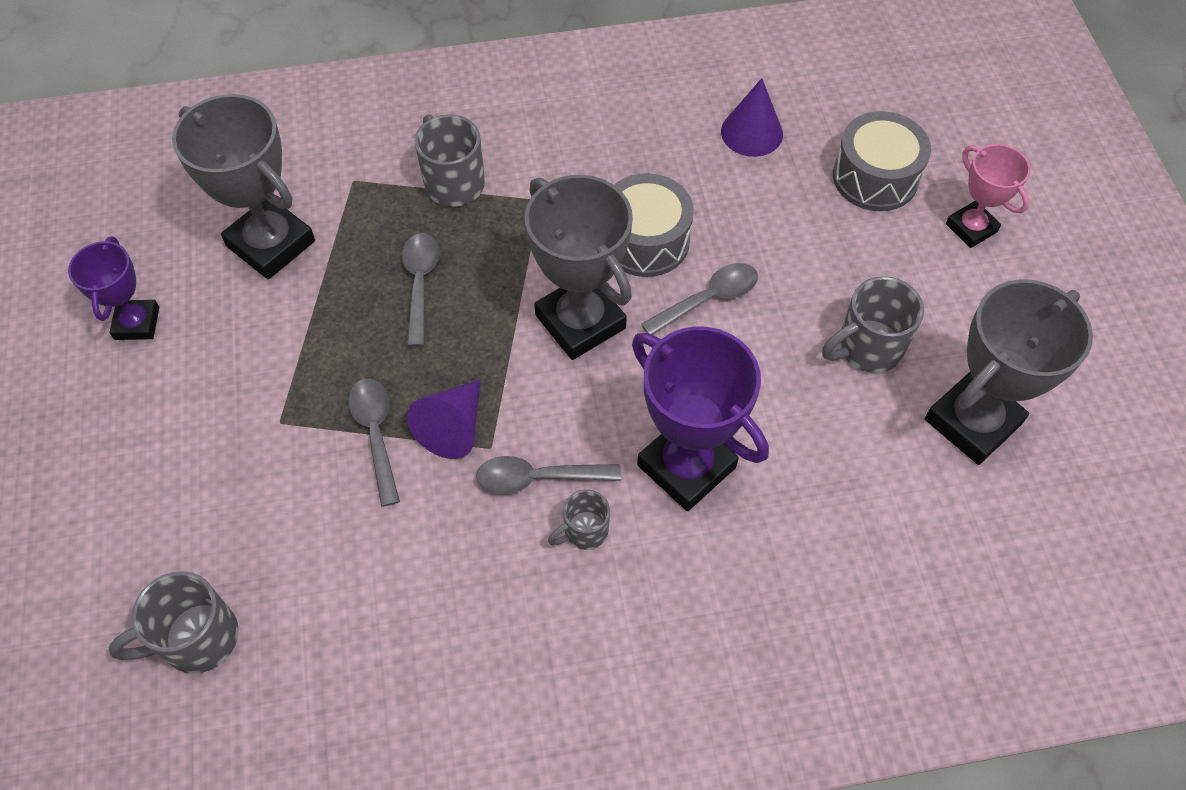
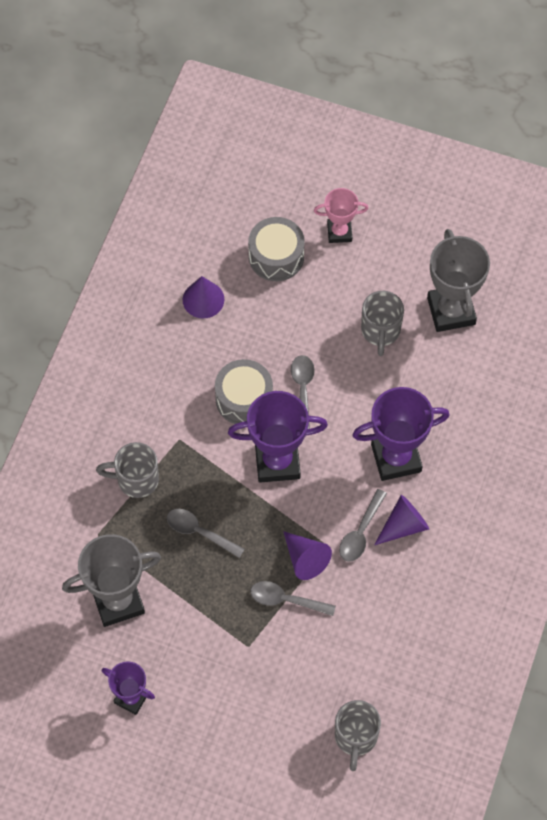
camera: 60 degrees left, 5 degrees up
grey trophy [525,175,633,360] -> purple trophy [228,391,328,483]
grey mug [548,490,610,550] -> purple cone [374,495,429,545]

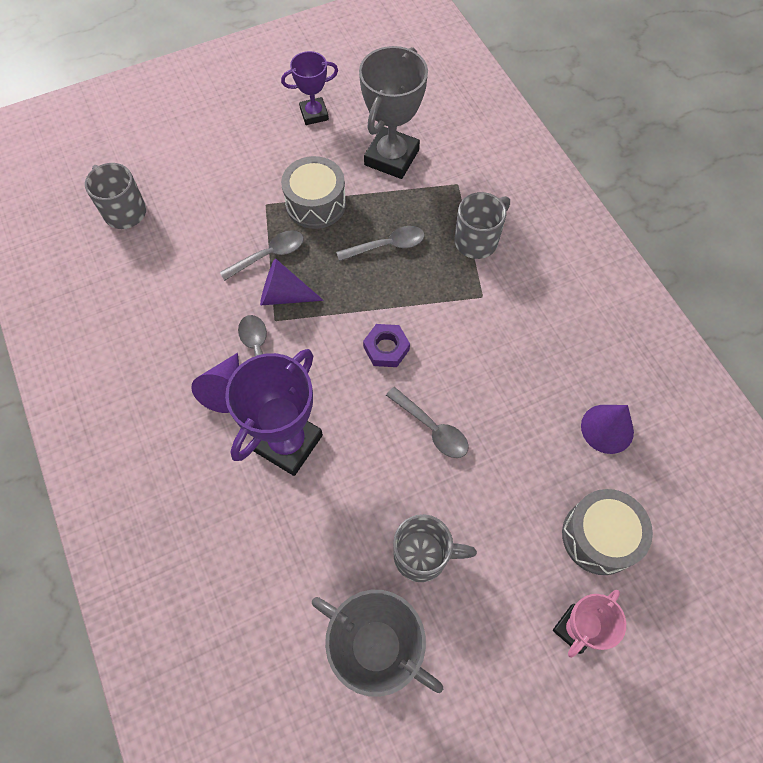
camera: 135 degrees right, 0 degrees up
grey drum [215,359,273,424] -> grey drum moved to [281,156,346,229]
purple trophy [228,391,328,483] -> purple nut [363,324,410,367]
grey mug [361,291,404,356] -> grey mug turned 135 degrees clockwise [393,514,477,582]

